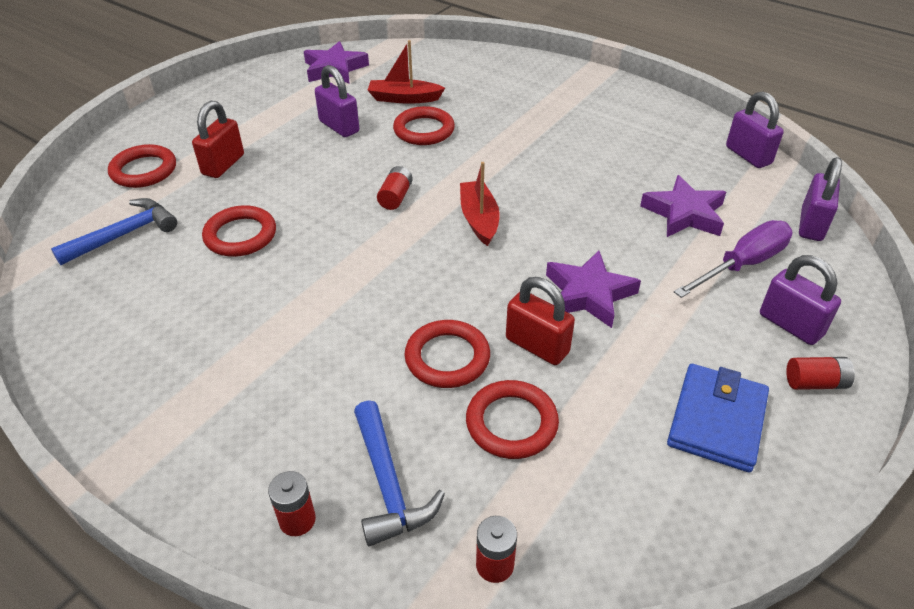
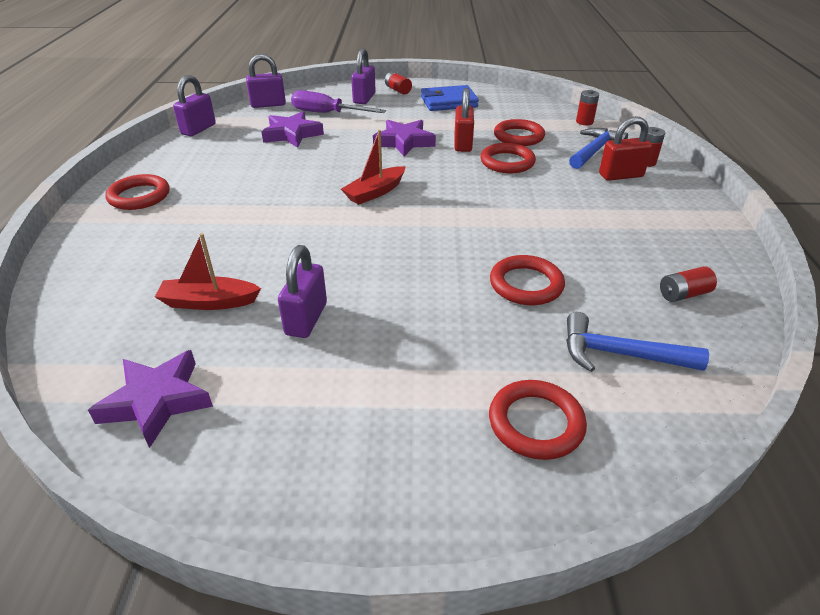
camera: 125 degrees left, 5 degrees down
red padlock [192,101,244,178] -> red padlock moved to [599,116,653,181]
red boat [367,40,445,104] -> red boat turned 120 degrees clockwise [155,233,261,310]
red battery [377,166,413,210] -> red battery moved to [660,266,717,302]
red ring [393,106,455,145] -> red ring moved to [105,174,170,210]

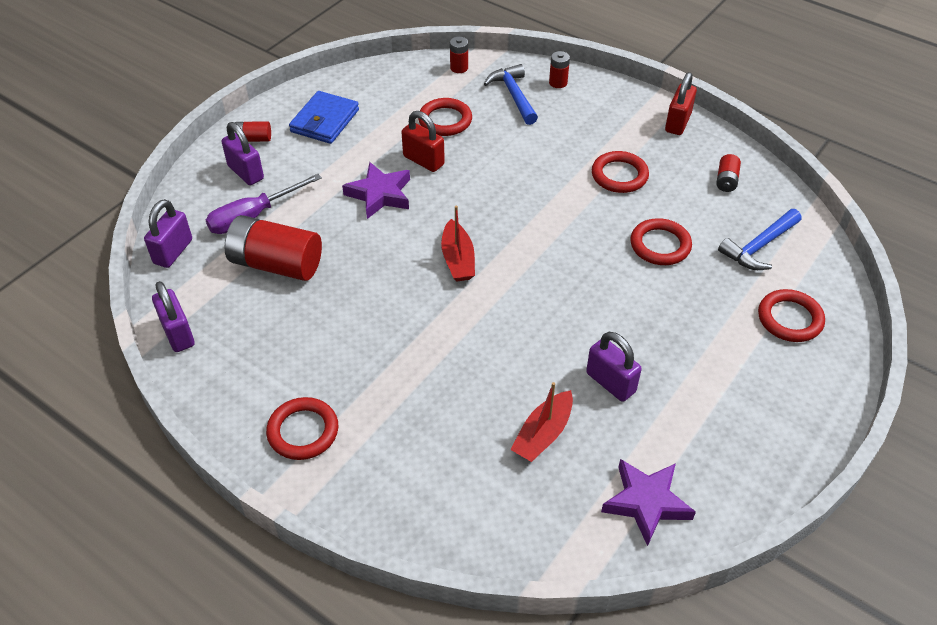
camera: 55 degrees left, 10 degrees up
purple star [261,111,324,148] -> red battery [224,215,322,281]
red ring [480,143,536,173] -> red ring moved to [592,151,649,193]
red padlock [599,116,653,181] -> red padlock moved to [665,72,697,135]

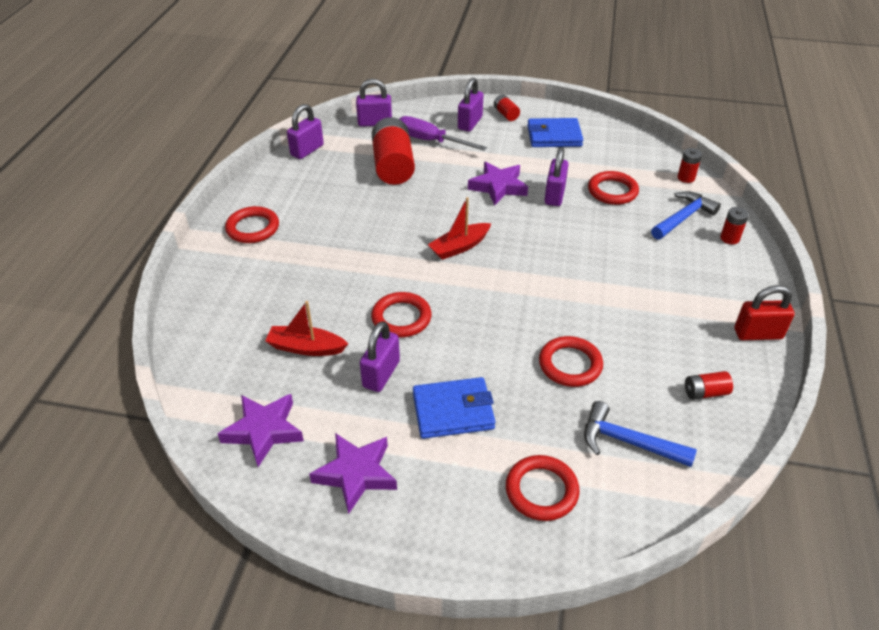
camera: 65 degrees right, 5 degrees down
red padlock [401,111,445,172] -> purple padlock [544,147,569,206]
red ring [592,151,649,193] -> red ring moved to [371,292,431,337]
none -> purple star [309,433,397,514]
none -> blue wallet [413,377,496,439]

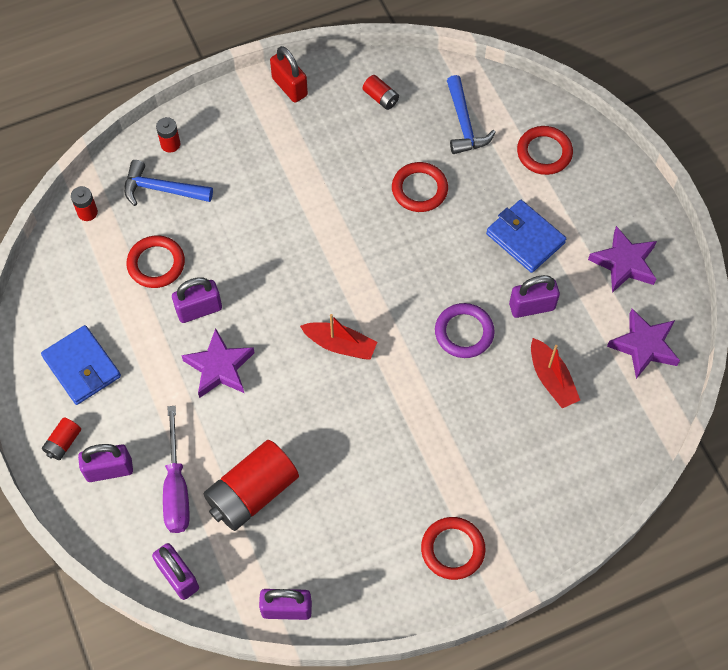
camera: 125 degrees left, 20 degrees up
red ring [371,292,431,337] -> purple ring [435,303,495,358]

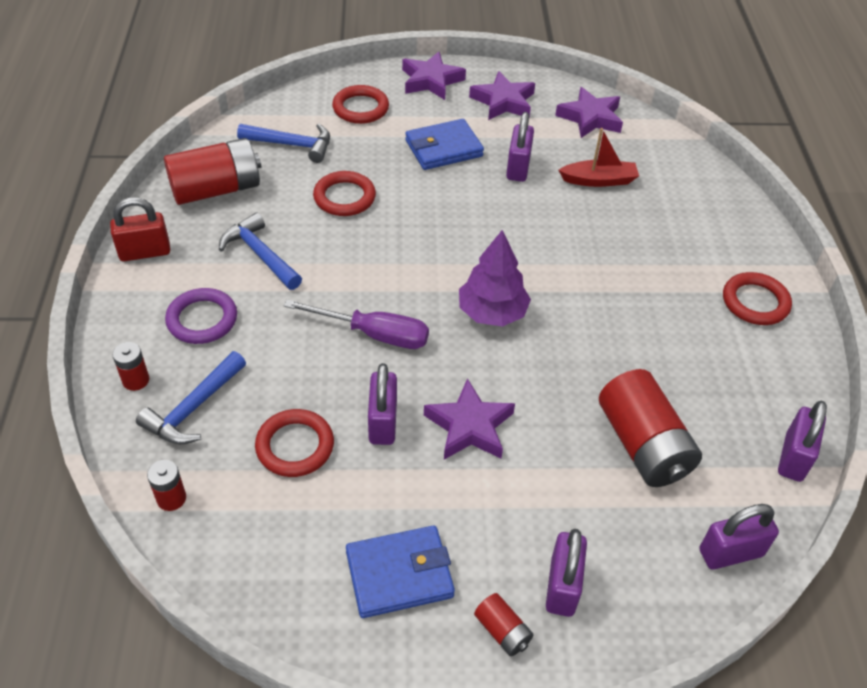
camera: 70 degrees left, 15 degrees down
purple screwdriver [163,406,189,533] -> purple screwdriver moved to [284,299,429,349]
red boat [300,314,377,360] -> purple tree [459,230,531,327]
red battery [363,75,399,110] -> red battery [164,138,261,205], size x2.19
purple ring [435,303,495,358] -> purple ring moved to [165,288,237,344]
none -> blue hammer [219,213,302,290]
none -> purple star [402,51,466,100]

